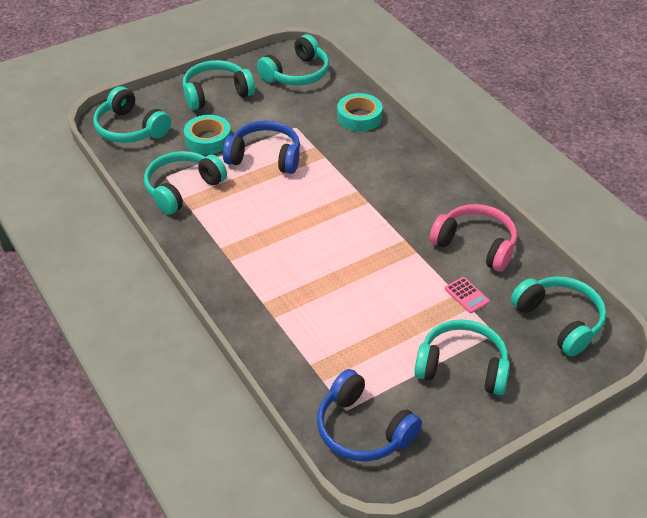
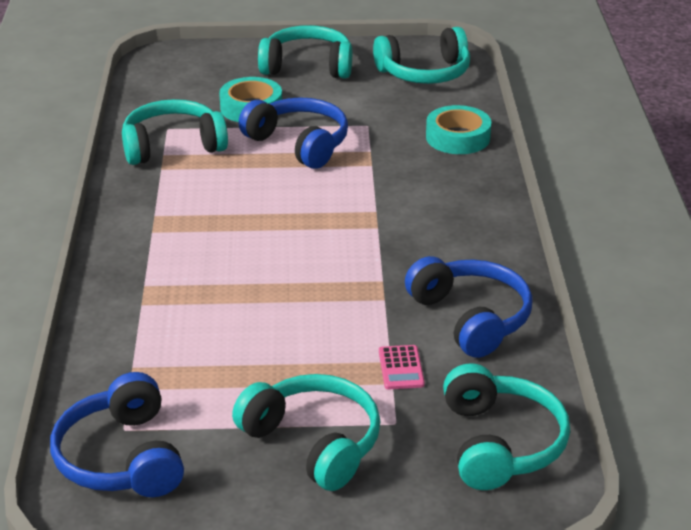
camera: 30 degrees right, 10 degrees down
turquoise headphones [94,86,171,143] -> none
pink headphones [430,204,517,272] -> blue headphones [405,256,533,358]

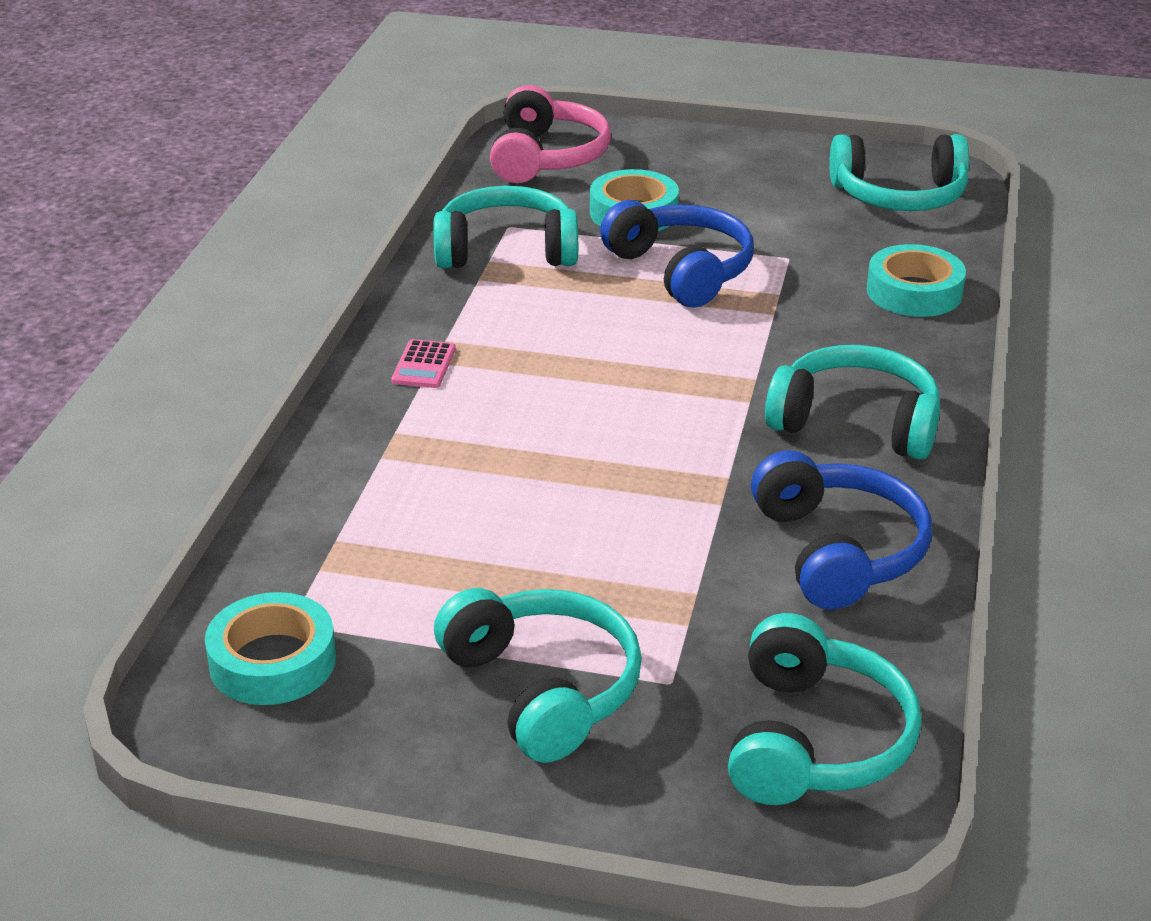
camera: 15 degrees right, 0 degrees up
blue headphones [50,372,184,497] -> turquoise tape [205,592,336,705]
turquoise headphones [258,25,352,78] -> turquoise headphones moved to [765,345,940,460]
pink calculator [379,345,425,390] -> pink calculator moved to [391,339,456,388]
none -> pink headphones [490,85,611,183]

